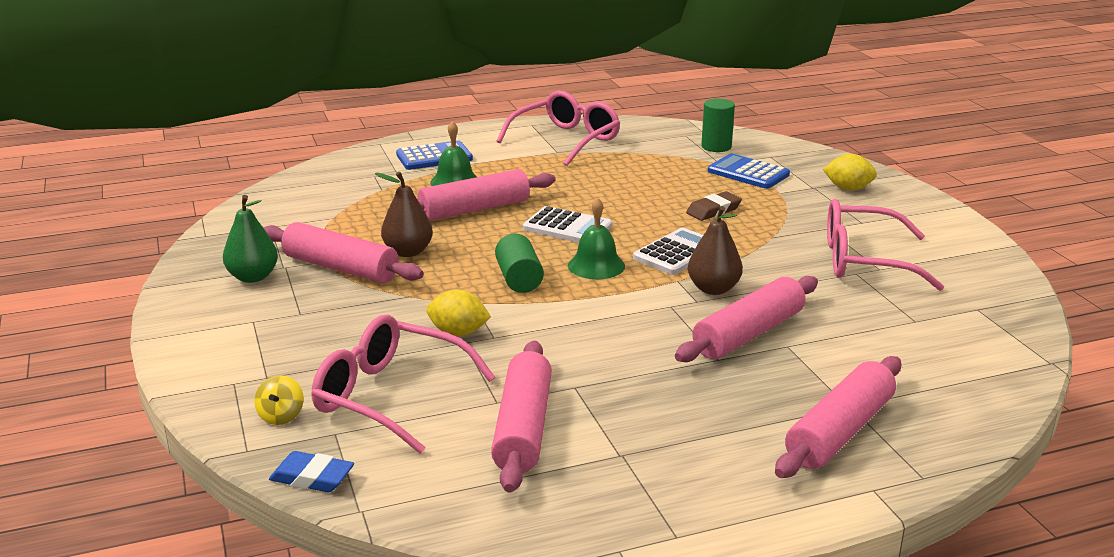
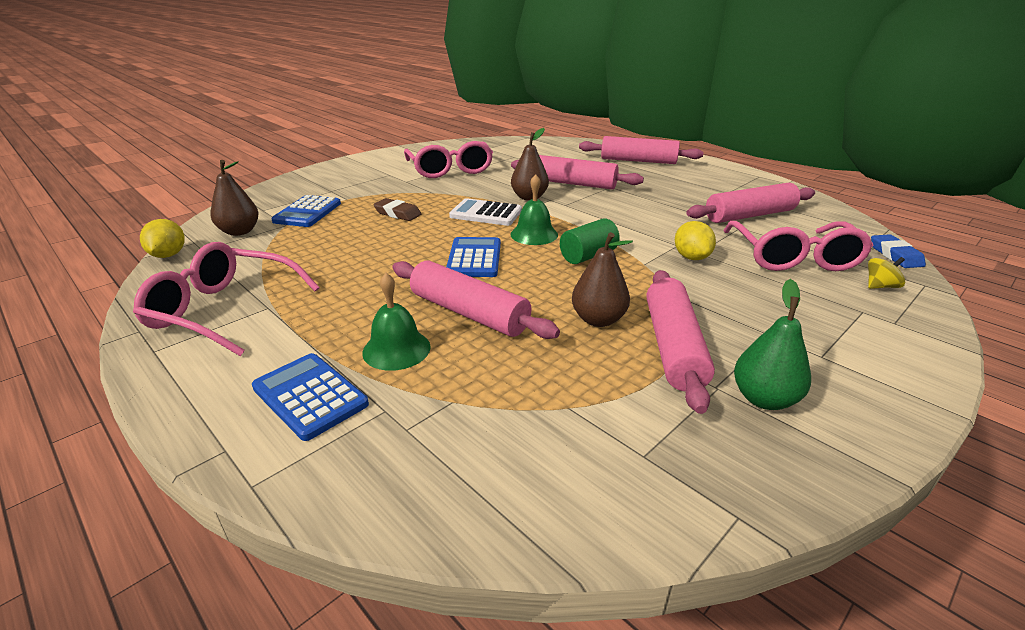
camera: 115 degrees left, 5 degrees up
white calculator [523,206,612,243] -> blue calculator [446,237,501,277]
green cylinder [701,99,735,152] -> brown pear [210,160,259,236]
yellow lemon [823,154,877,190] -> yellow lemon moved to [140,219,185,258]

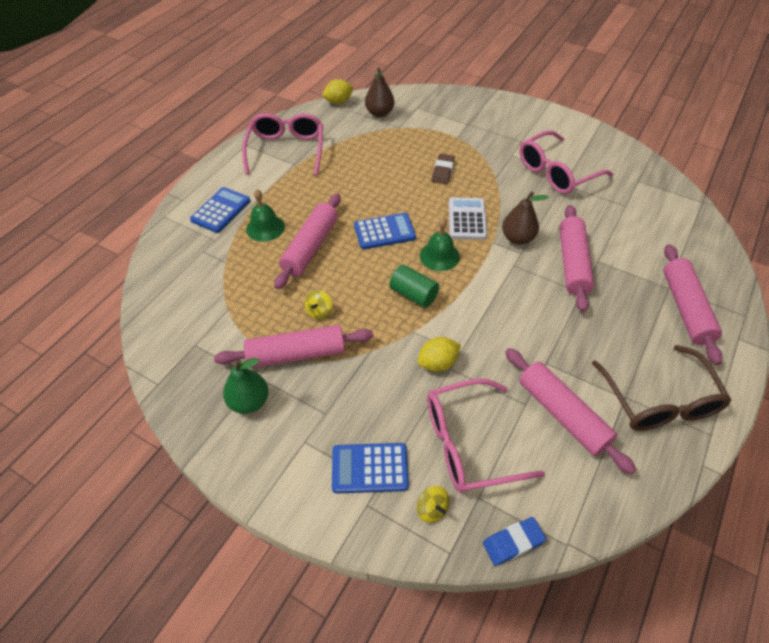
camera: 75 degrees right, 20 degrees up
blue calculator [271,195,341,227] -> blue calculator moved to [332,443,409,493]
brown pear [572,232,633,327] -> yellow spinning top [305,290,333,320]
none -> brown glasses [592,345,732,431]

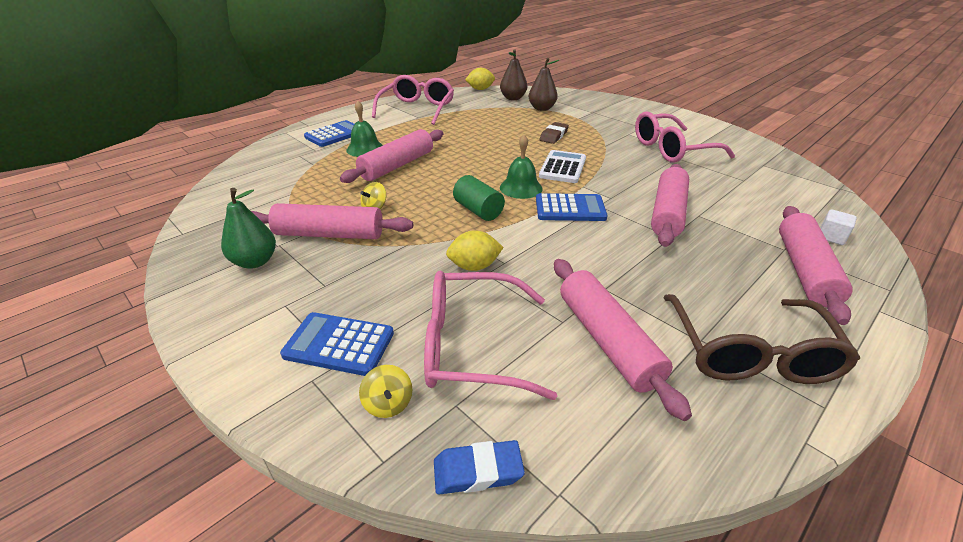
camera: 15 degrees right, 15 degrees down
blue calculator [354,213,416,249] -> blue calculator moved to [536,193,608,221]
brown pear [502,192,549,245] -> brown pear moved to [529,58,559,111]
none -> white cube [820,209,857,245]

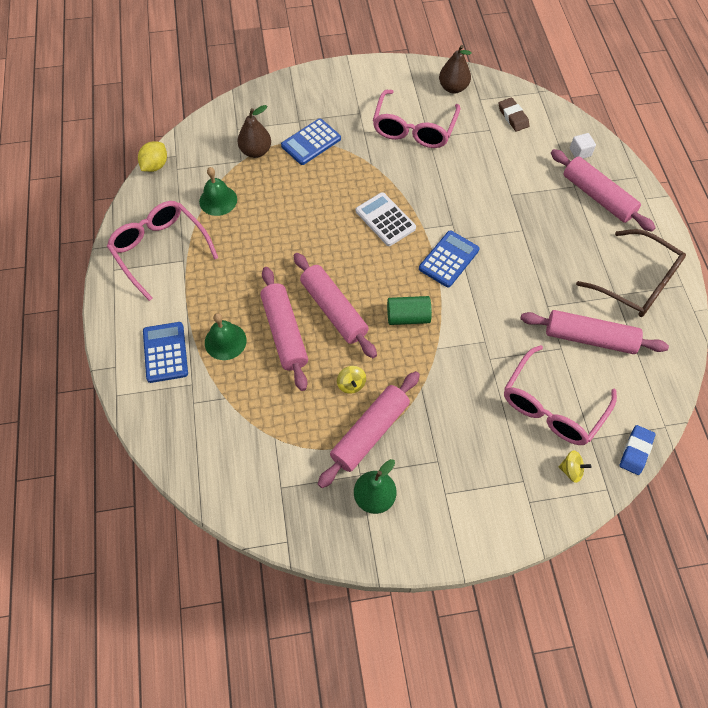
camera: 55 degrees left, 25 degrees up
blue calculator [280,312,394,376] -> blue calculator moved to [281,119,341,165]
yellow lemon [446,230,504,271] -> none
brown pear [500,50,527,100] -> brown pear moved to [439,45,472,93]
green bell [500,135,543,199] -> green bell moved to [199,167,237,216]
brown eraser [540,122,569,144] -> brown eraser moved to [499,97,529,132]
pink rolling pin [651,164,689,247] -> pink rolling pin moved to [294,253,377,358]

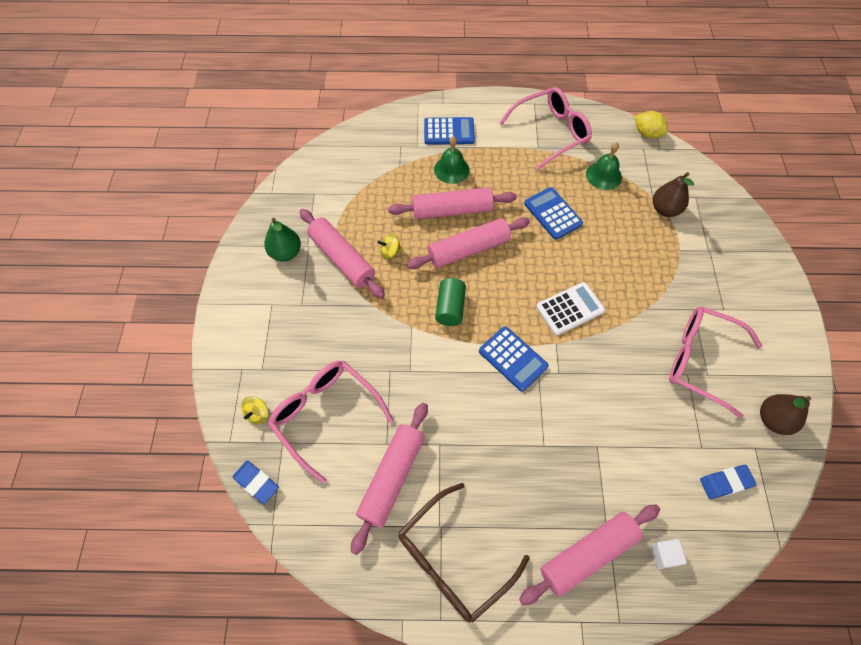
camera: 100 degrees right, 0 degrees up
blue calculator [281,119,341,165] -> blue calculator moved to [524,187,583,240]
brown eraser [499,97,529,132] -> blue eraser [700,465,756,499]

